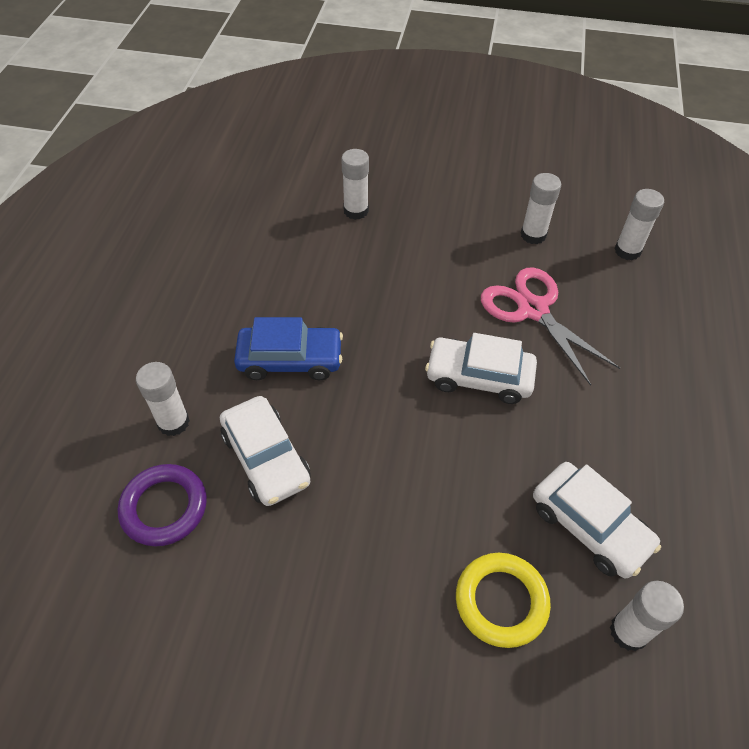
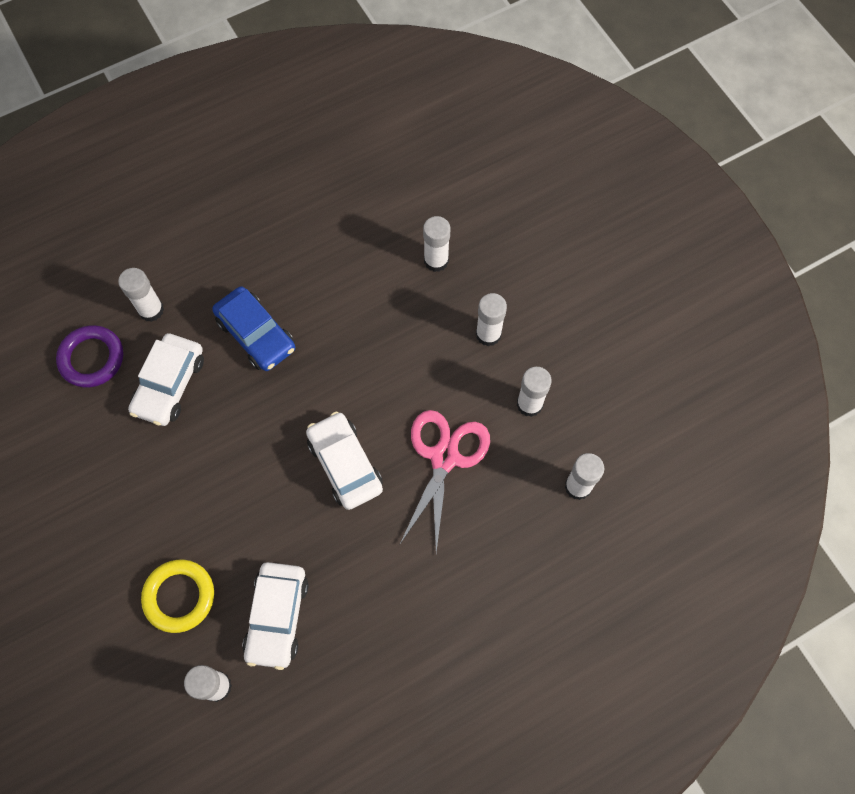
camera: 50 degrees right, 15 degrees up
none -> white glue stick [476,293,507,346]

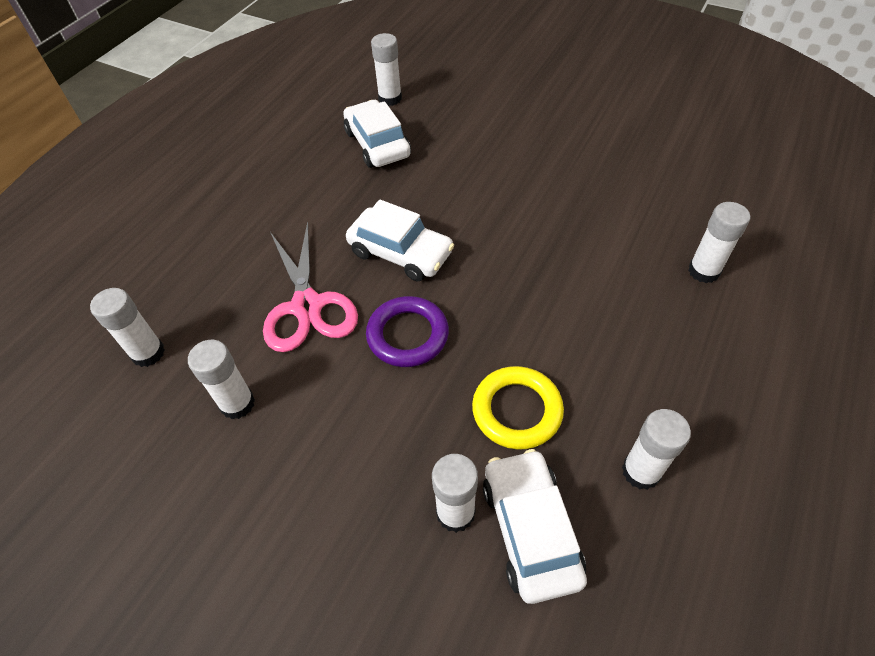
camera: 150 degrees right, 15 degrees down
purple ring [56,325,123,387] -> purple ring moved to [366,296,449,367]
white car [128,333,204,426] -> white car moved to [483,449,587,604]
yellow ring [141,559,214,633] -> yellow ring moved to [472,366,564,449]
blue car [212,286,295,371] -> none
white glue stick [476,293,507,346] -> white glue stick moved to [622,409,691,490]

